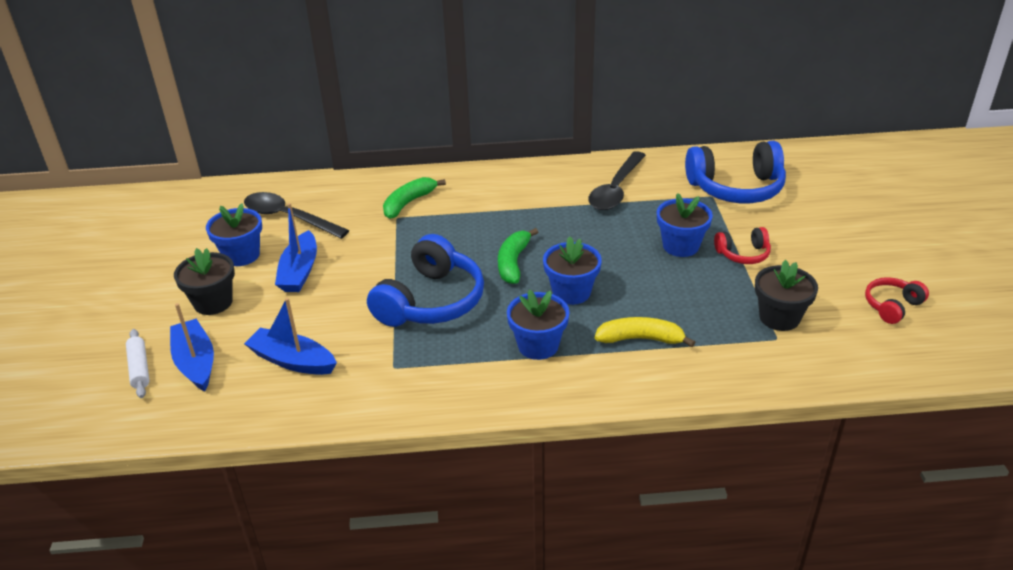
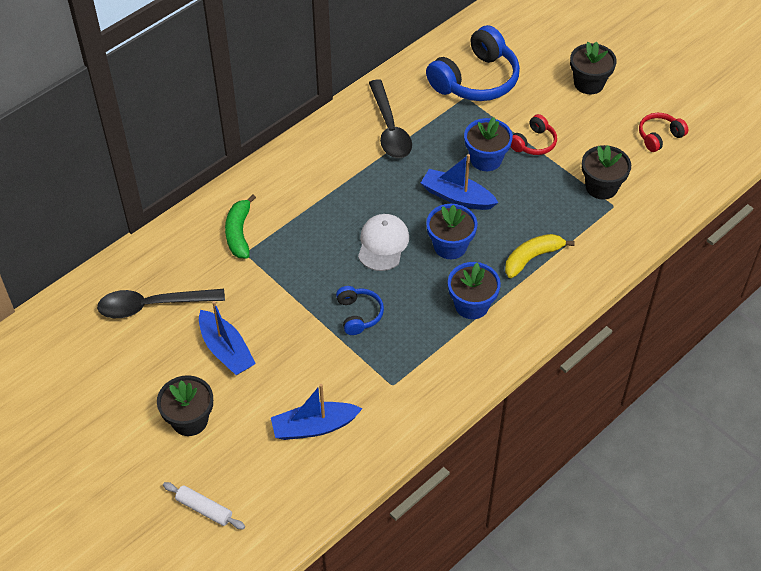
camera: 40 degrees left, 15 degrees up
blue boat [170,303,214,391] -> blue boat moved to [421,154,498,210]
blue flower pot [206,203,262,266] -> none
blue headphones [367,234,484,327] -> blue headphones [336,286,384,335], size x0.51
green banana [498,228,538,284] -> white cap [358,214,409,271]
red headphones [865,277,929,324] -> red headphones turned 45 degrees clockwise [639,113,688,152]
none -> black flower pot [570,42,617,94]

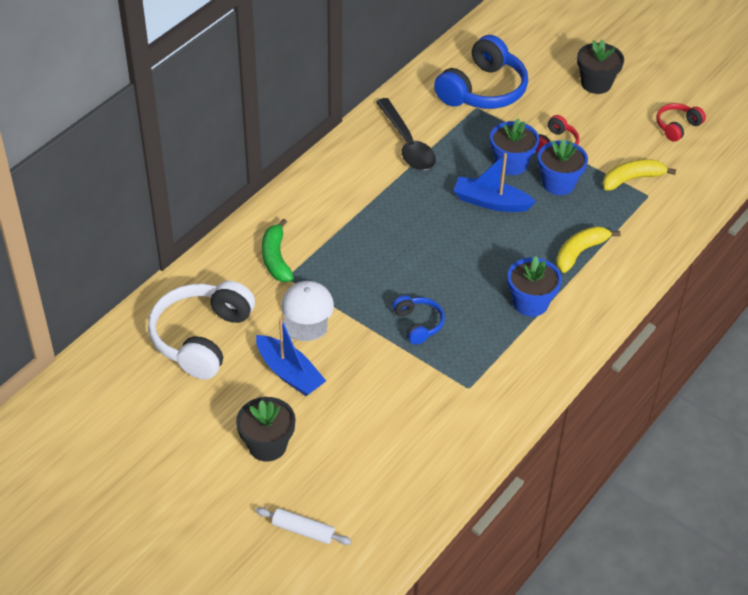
camera: 10 degrees left, 5 degrees down
black spoon [97,289,225,318] -> white headphones [148,281,255,380]
blue boat [271,384,363,440] -> none
white cap [358,214,409,271] -> white cap moved to [281,281,334,341]
blue flower pot [426,204,477,259] -> blue flower pot moved to [538,138,588,195]
black flower pot [582,145,631,200] -> yellow banana [603,159,676,191]

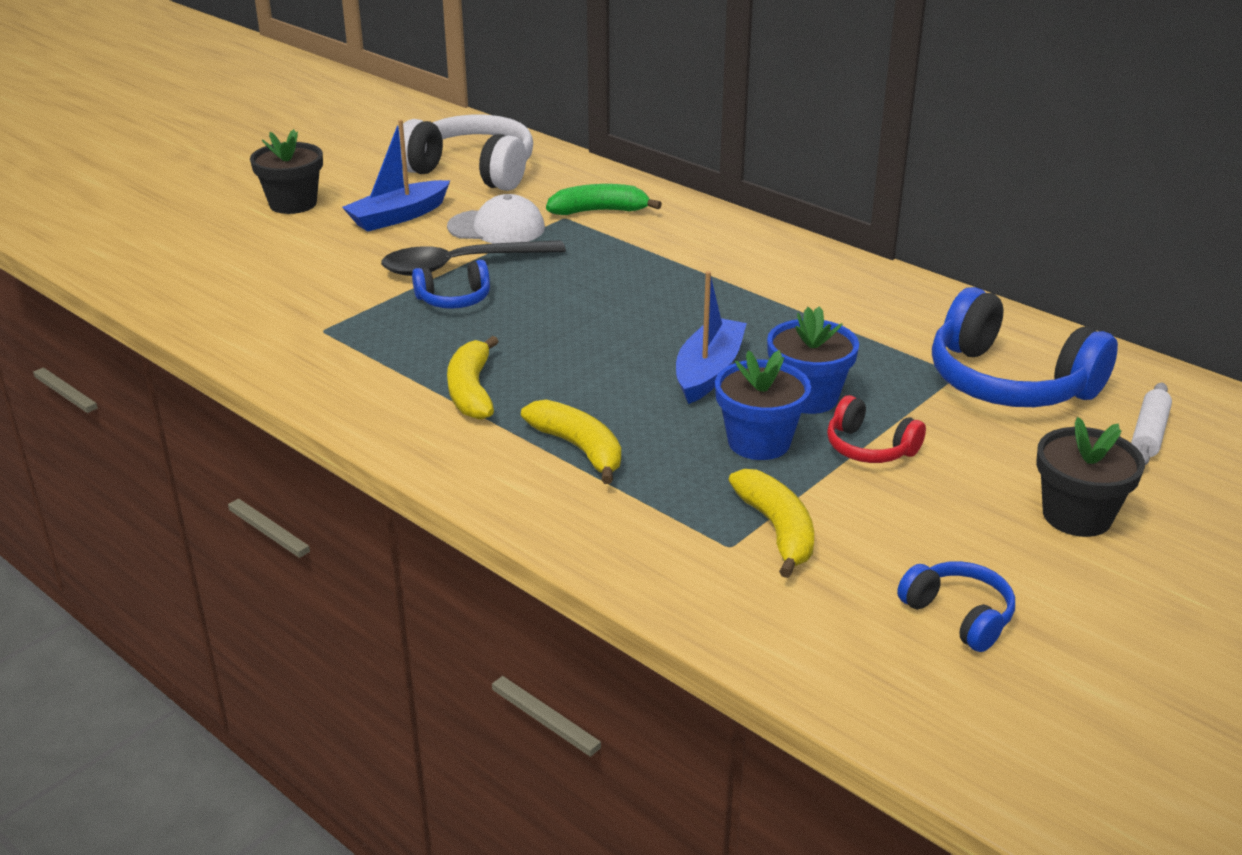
camera: 95 degrees right, 15 degrees down
white rolling pin [256,507,352,545] -> white rolling pin moved to [1131,383,1172,465]
black spoon [376,98,436,171] -> black spoon moved to [381,240,566,276]
blue flower pot [508,256,562,317] -> yellow banana [447,336,499,420]
red headphones [656,103,706,142] -> blue headphones [897,561,1015,652]

